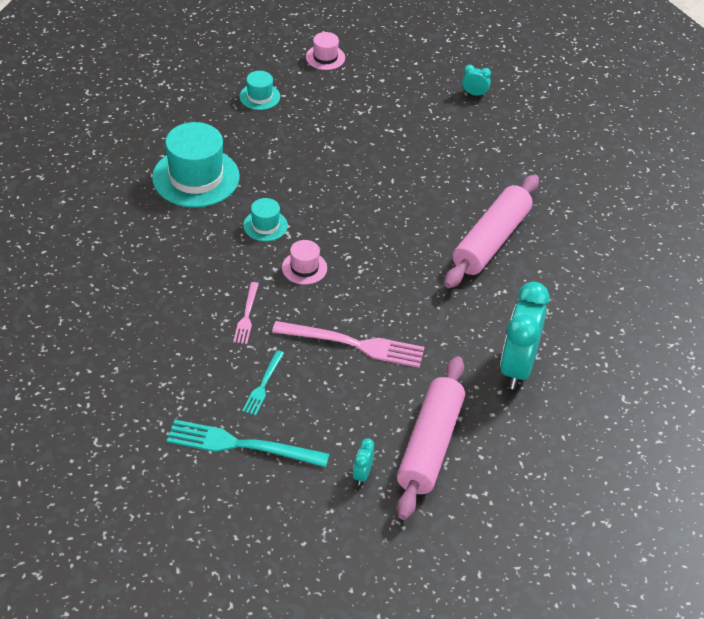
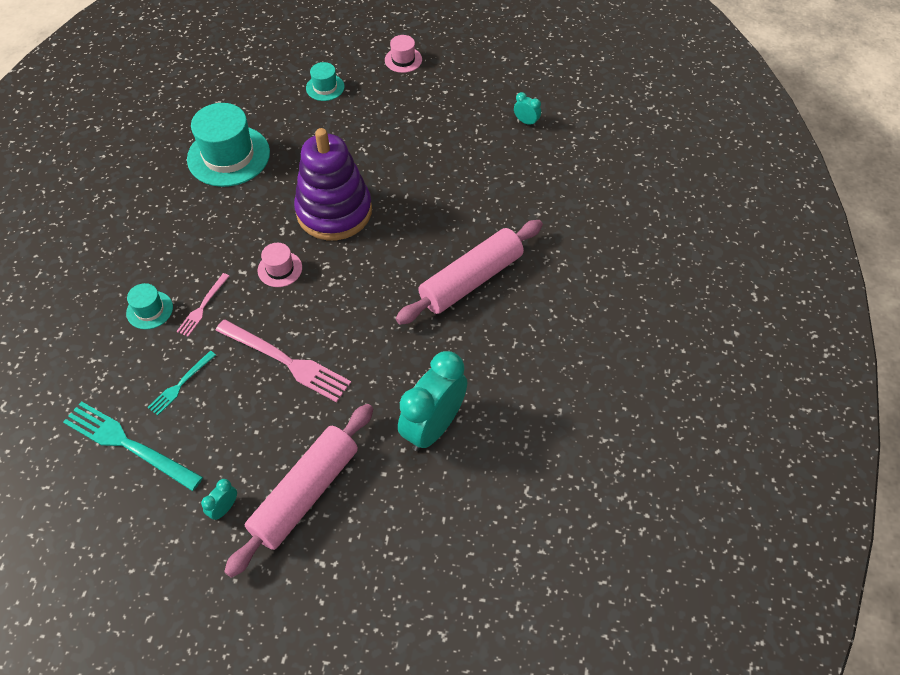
camera: 20 degrees right, 10 degrees up
turquoise hat [243,198,288,241] -> turquoise hat moved to [126,283,173,329]
none -> purple stacking toy [294,128,372,240]

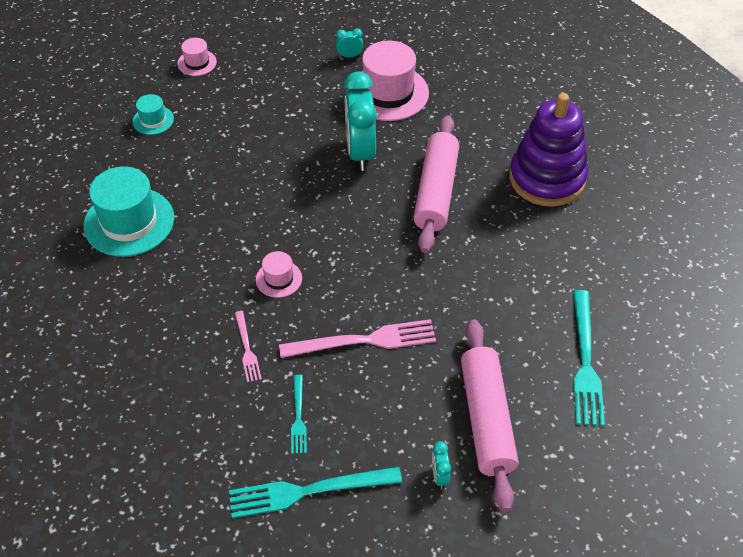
camera: 40 degrees left, 5 degrees down
turquoise hat [126,283,173,329] -> none
purple stacking toy [294,128,372,240] -> purple stacking toy moved to [509,93,588,207]
turquoise clock [398,351,467,451] -> turquoise clock moved to [344,71,377,171]
none -> pink hat [362,40,429,121]
none -> turquoise fork [573,290,605,426]

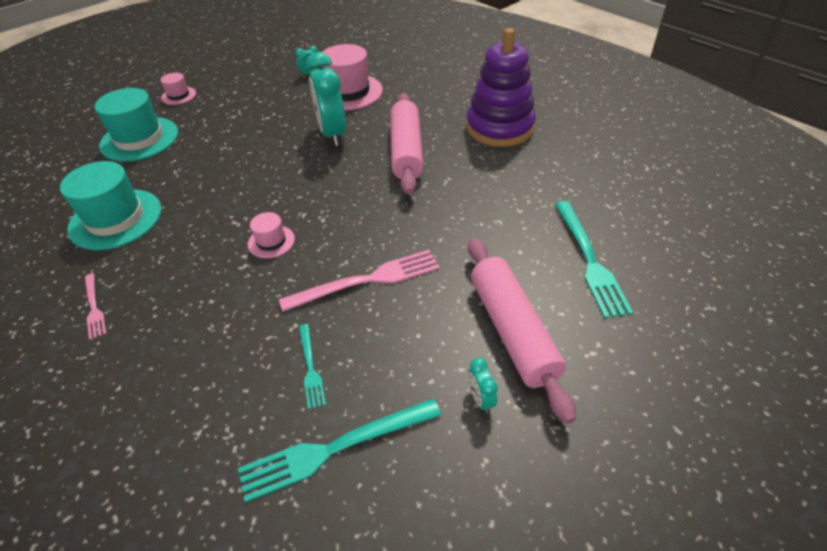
camera: 10 degrees left, 5 degrees down
turquoise hat [132,94,174,135] -> turquoise hat [95,88,178,162], size x2.01
pink fork [235,311,262,382] -> pink fork moved to [85,273,106,340]

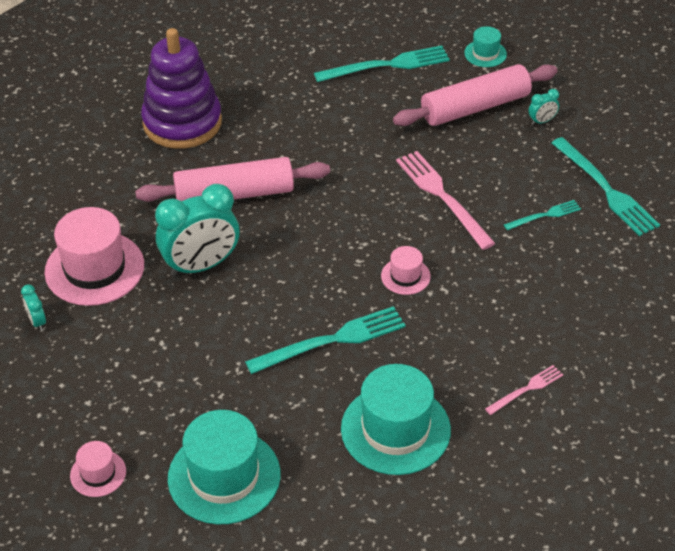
camera: 100 degrees left, 0 degrees up
none -> turquoise fork [245,306,406,374]
none -> turquoise hat [464,26,507,67]

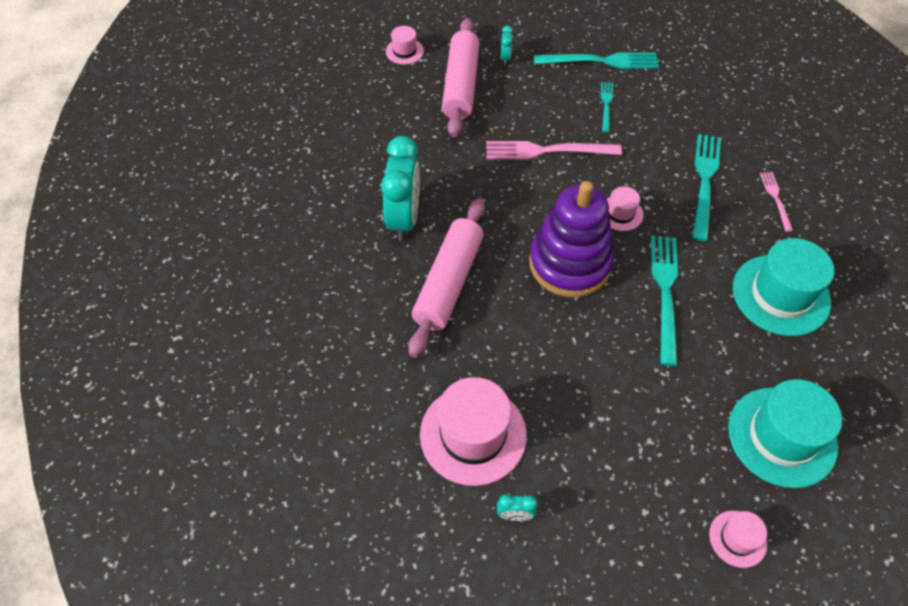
camera: 60 degrees left, 10 degrees up
purple stacking toy [141,28,222,149] -> purple stacking toy moved to [529,181,614,297]
turquoise clock [155,184,240,277] -> turquoise clock moved to [381,136,420,241]
turquoise fork [314,45,450,82] -> turquoise fork moved to [692,134,721,241]
turquoise hat [464,26,507,67] -> pink hat [386,26,424,64]

